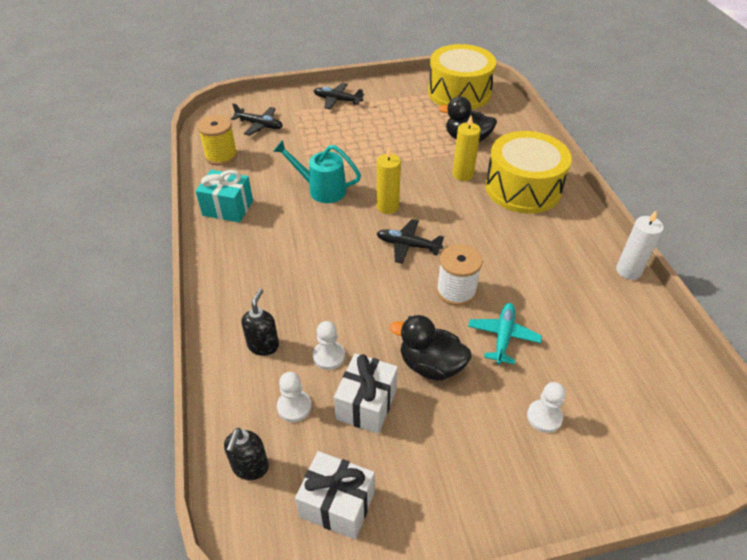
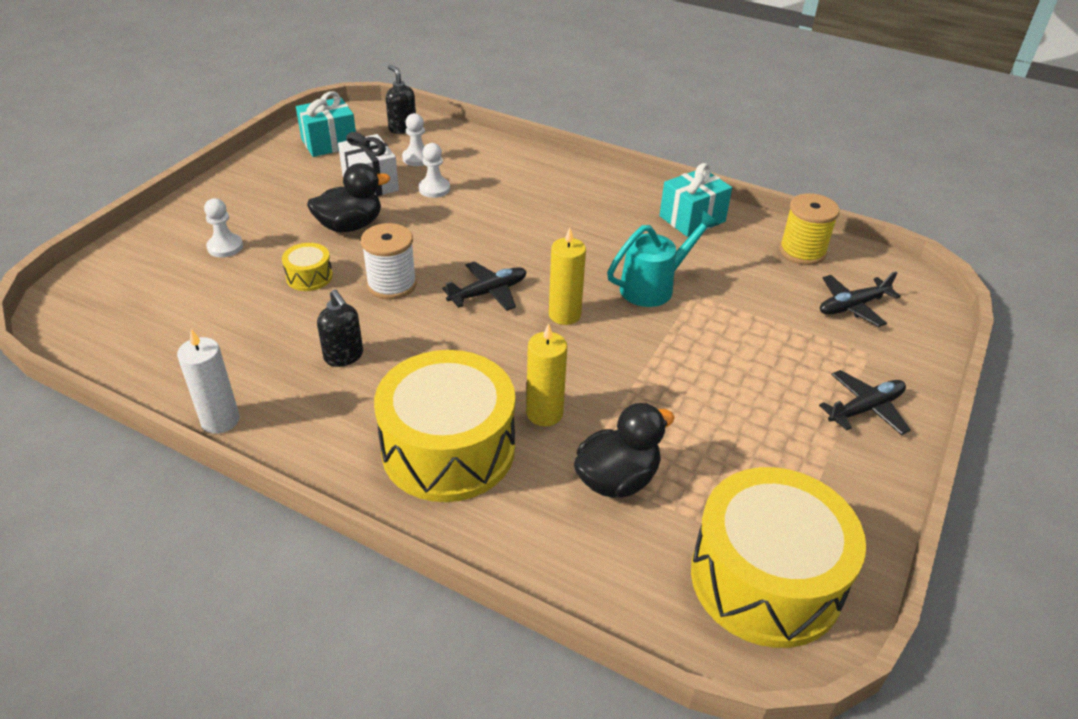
camera: 130 degrees right, 5 degrees down
black soap dispenser [241,289,279,356] -> black soap dispenser moved to [317,290,363,367]
white gift [295,451,375,540] -> turquoise gift [296,91,356,157]
turquoise plane [468,303,542,365] -> yellow drum [282,243,333,291]

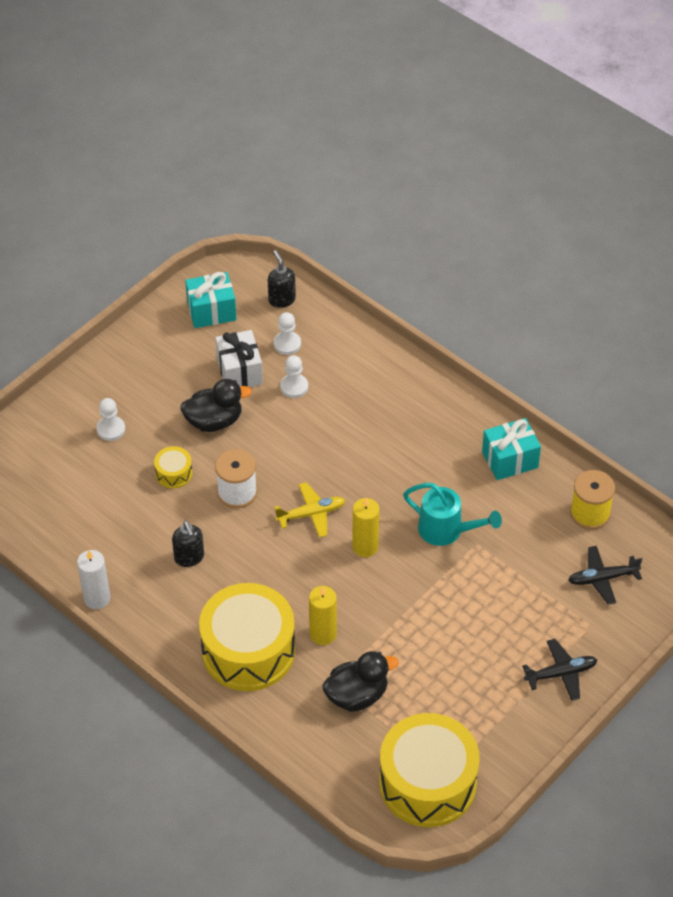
camera: 15 degrees right, 10 degrees up
black plane [442,261,527,311] -> yellow plane [274,482,346,538]
turquoise watering can [607,211,719,307] -> turquoise watering can turned 45 degrees clockwise [403,483,502,546]

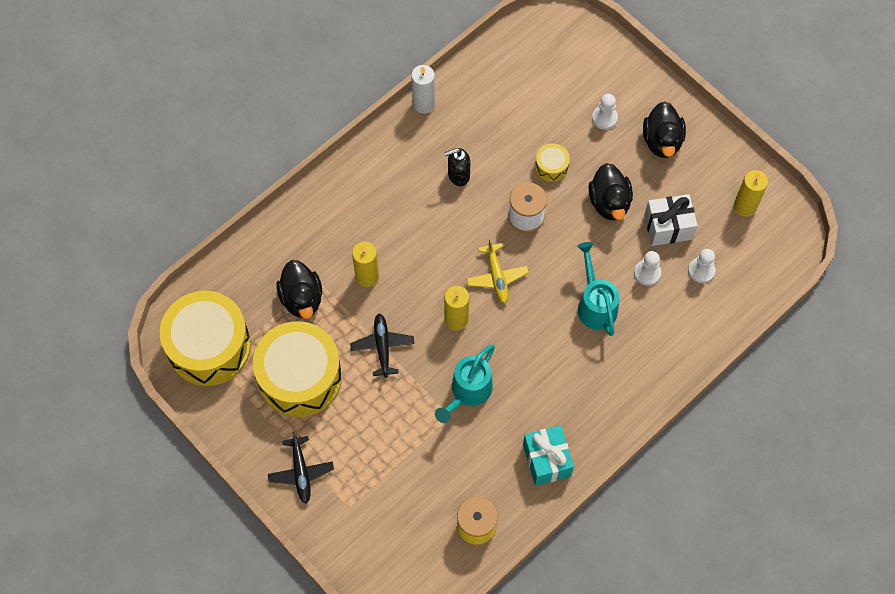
camera: 95 degrees right, 15 degrees up
turquoise gift [185,272,236,328] -> yellow candle [734,170,768,217]
yellow drum [199,583,295,691] -> yellow drum moved to [253,321,342,417]
black soap dispenser [268,250,296,308] -> none
black plane [568,546,642,605] -> black plane moved to [350,314,414,378]
none -> turquoise watering can [577,242,620,336]
none -> black duck [643,101,686,158]

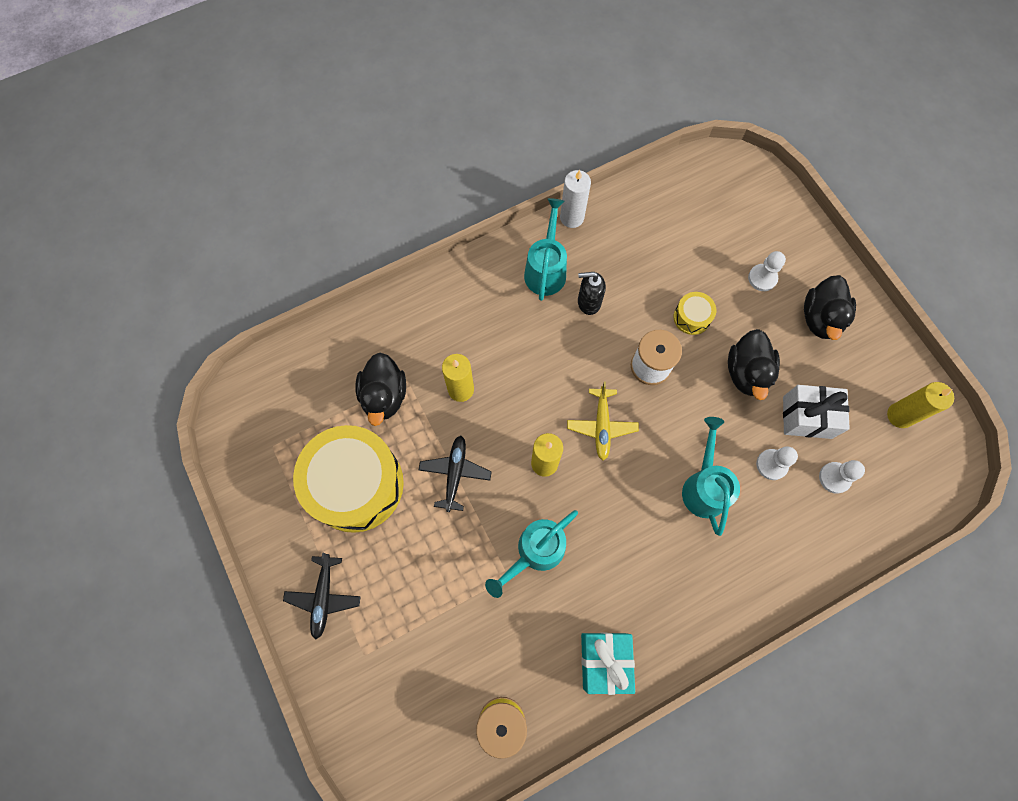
camera: 15 degrees right, 5 degrees up
yellow drum [160,291,251,386] -> none
none -> turquoise watering can [524,198,567,301]

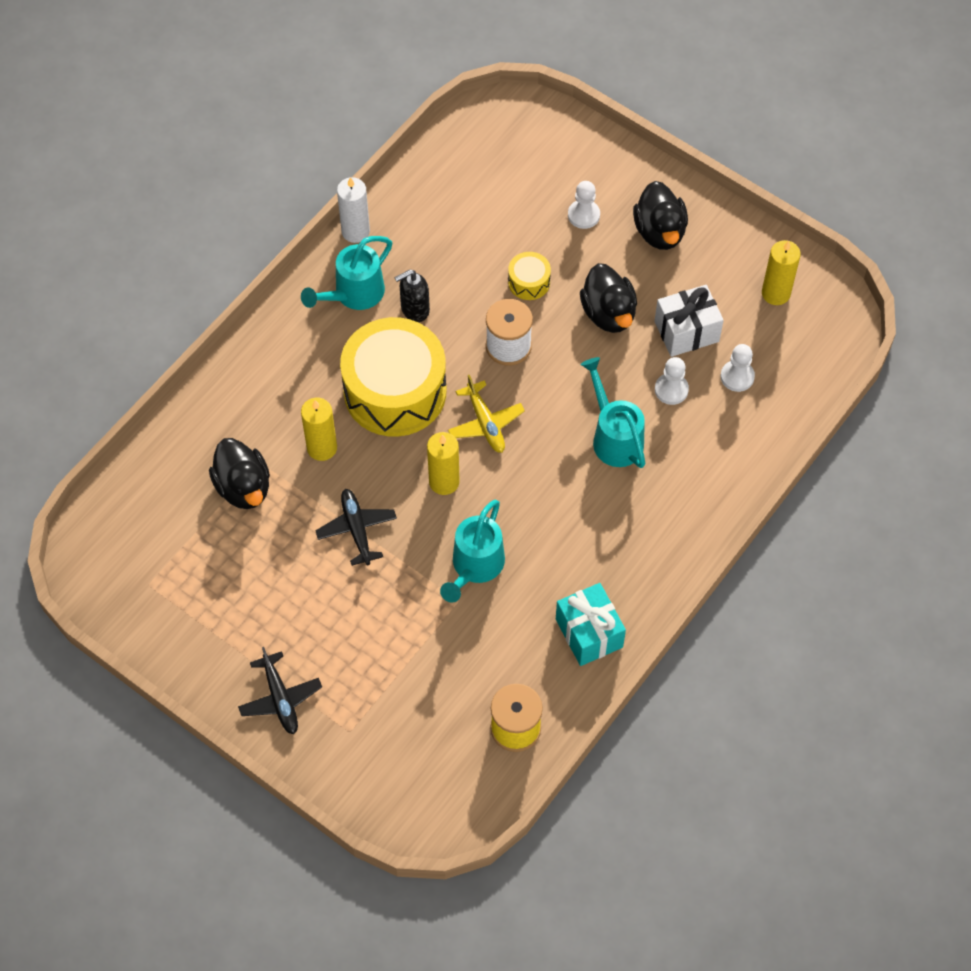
camera: 25 degrees left, 10 degrees down
yellow drum [293,425,404,533] -> yellow drum moved to [340,317,446,437]
turquoise watering can [524,198,567,301] -> turquoise watering can turned 120 degrees counterclockwise [301,236,392,310]

